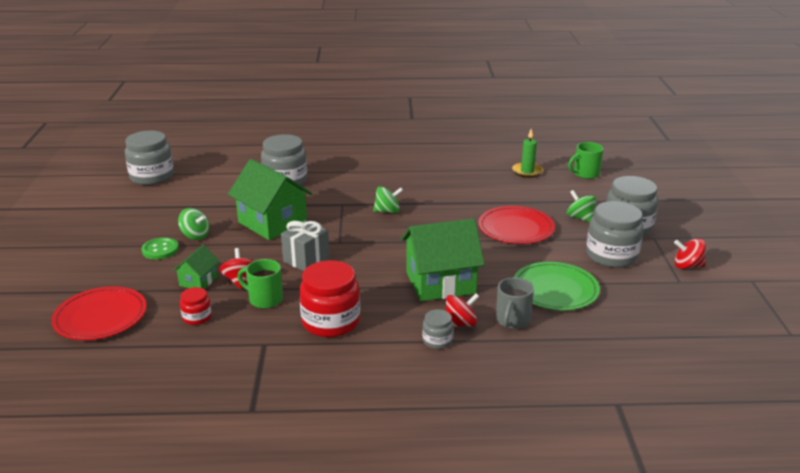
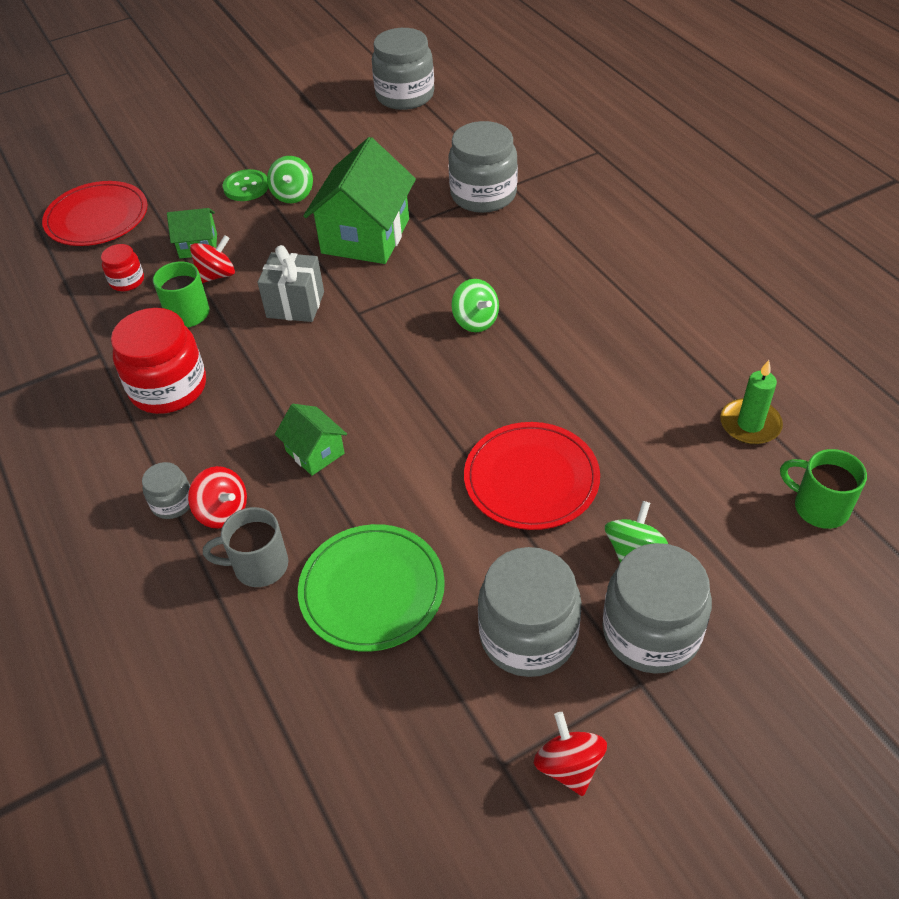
camera: 65 degrees right, 20 degrees up
green house [401,218,485,301] -> green house [275,404,347,476], size x0.50

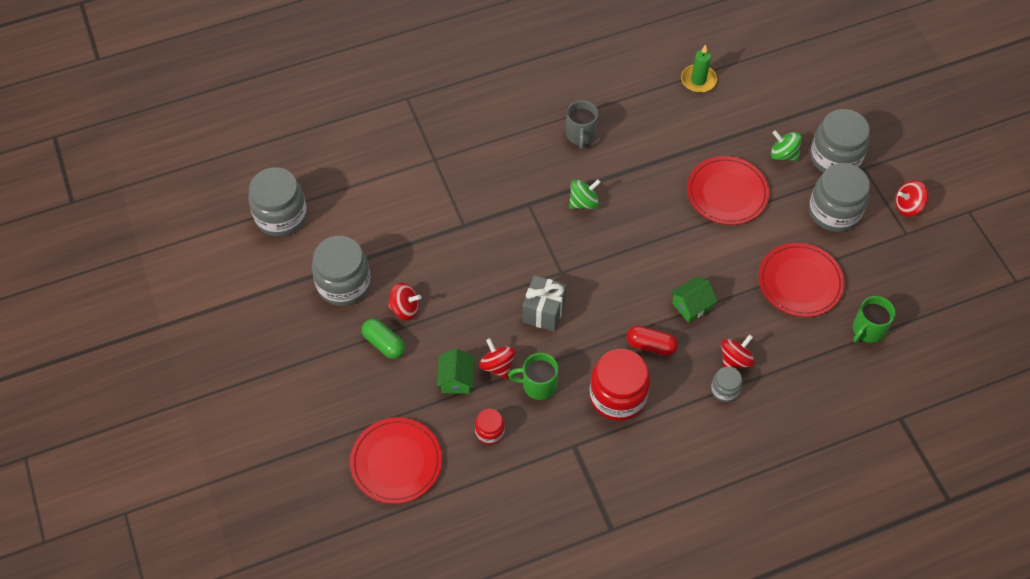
camera: 85 degrees left, 10 degrees up
grey mug [203,507,288,587] -> grey mug moved to [566,100,598,149]
green button [223,169,269,201] -> green capsule [362,319,405,359]
green spinning top [267,156,313,203] -> red spinning top [388,282,421,320]
green plate [298,524,445,652] -> red plate [759,243,845,317]
green house [303,137,416,264] -> none
grey jar [448,121,518,213] -> grey jar moved to [312,236,371,306]
green mug [780,449,867,529] -> green mug moved to [853,296,895,343]
none -> red capsule [627,325,678,356]

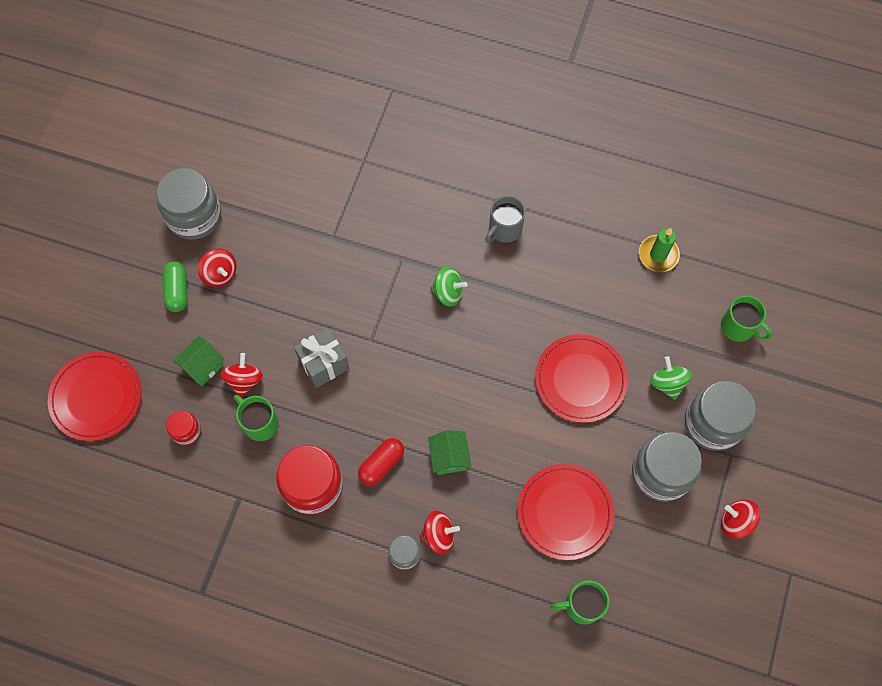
camera: 40 degrees right, 10 degrees up
grey jar [248,168,307,236] -> none
red capsule [627,325,678,356] -> red capsule turned 75 degrees clockwise [358,438,404,486]
green house [670,277,718,323] -> green house turned 75 degrees clockwise [428,430,471,475]
none -> green mug [721,295,773,342]

